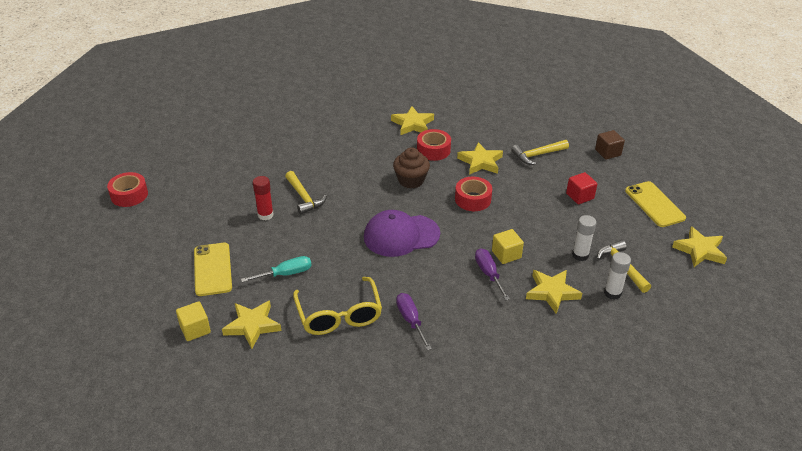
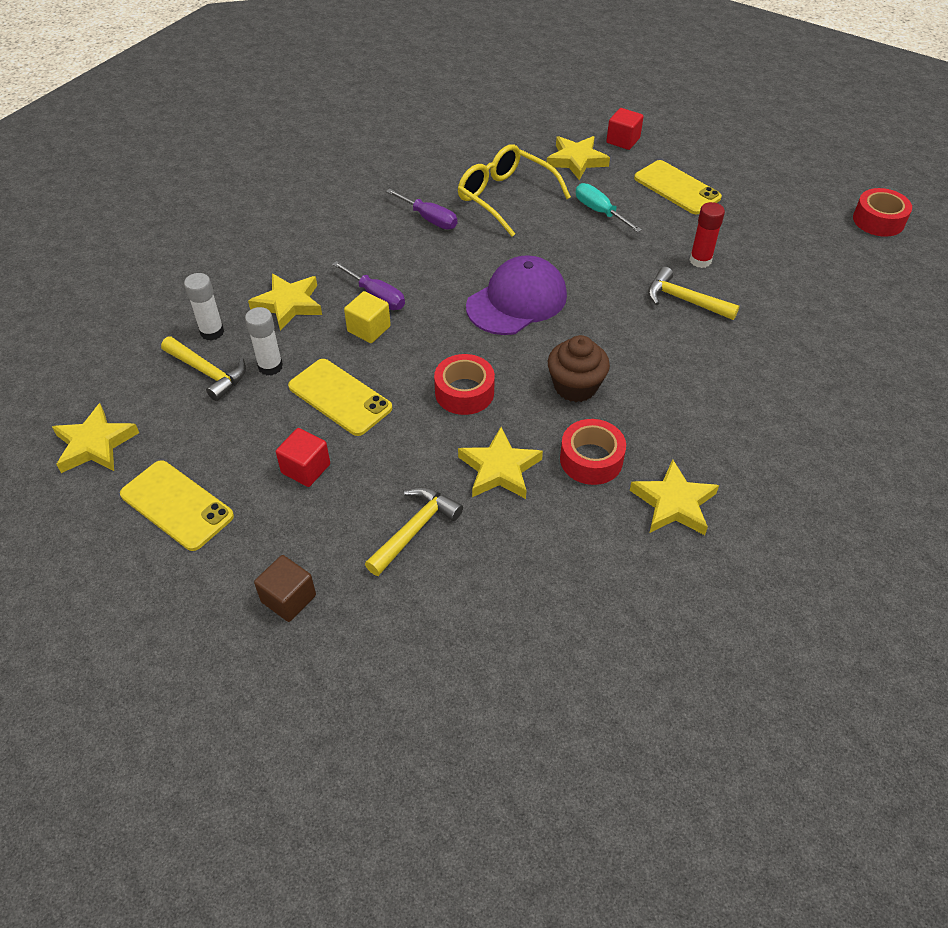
camera: 150 degrees right, 10 degrees up
yellow cube [176,301,211,341] -> red cube [606,108,644,150]
turquoise screwdriver [241,256,312,282] -> turquoise screwdriver turned 105 degrees clockwise [576,183,642,232]
none -> yellow phone [288,359,392,436]

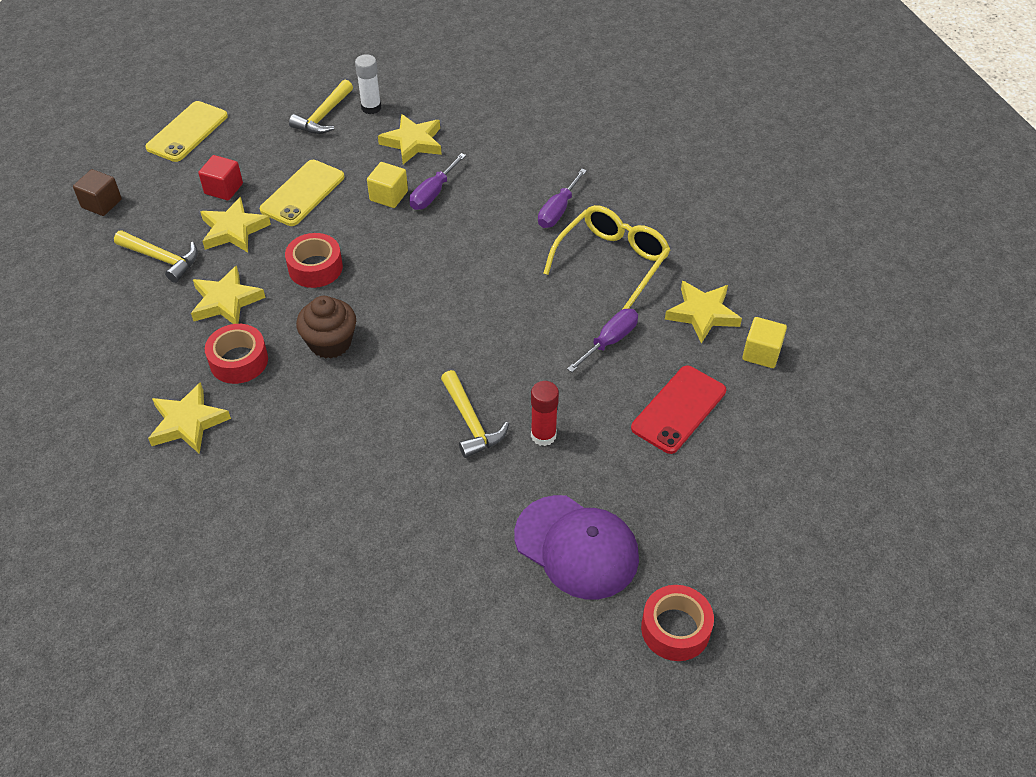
camera: 80 degrees right, 0 degrees up
yellow star [52,403,139,473] -> yellow star moved to [200,197,271,252]
white glue stick [245,307,283,376] -> none
purple cap [466,255,567,335] -> purple cap moved to [514,495,639,599]
turquoise screwdriver [576,183,642,232] -> purple screwdriver [567,309,638,372]
red cube [606,108,644,150] -> yellow cube [742,317,787,368]
yellow phone [634,160,722,214] -> red phone [631,365,726,454]
yellow hammer [648,267,739,320] -> yellow hammer turned 135 degrees clockwise [441,370,509,458]

